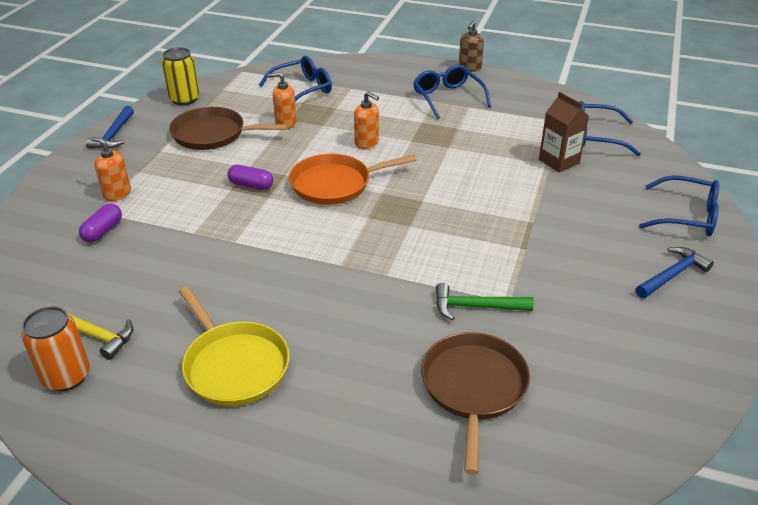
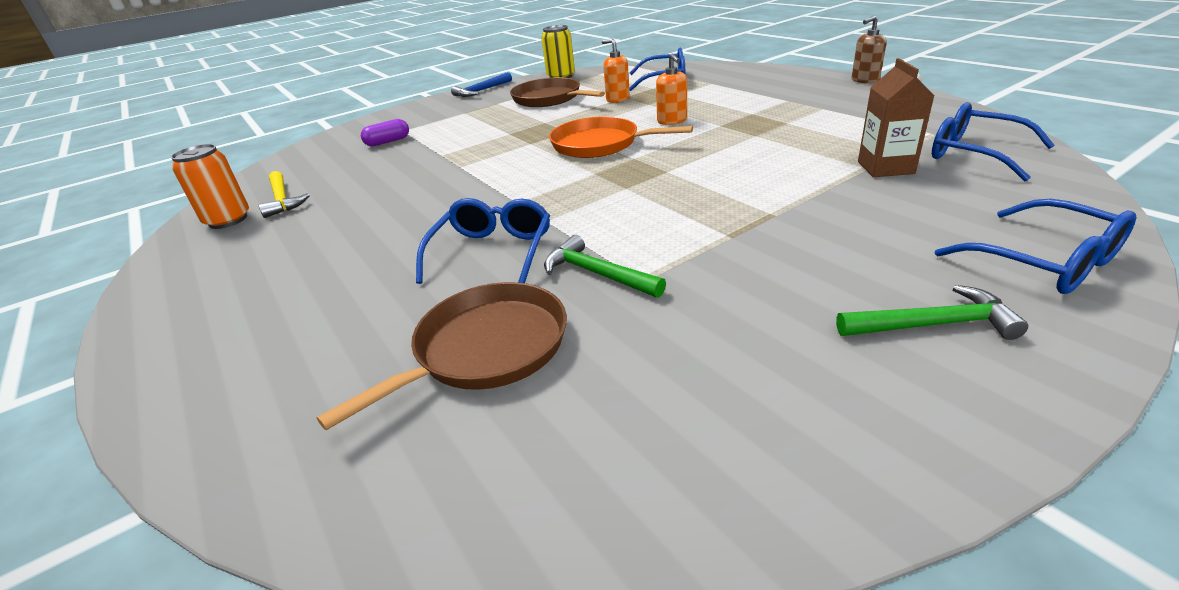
camera: 40 degrees right, 5 degrees down
orange soap dispenser [91,137,131,201] -> none
yellow pan [179,286,290,406] -> none
purple capsule [228,165,273,190] -> none
blue glasses [413,65,491,119] -> blue glasses moved to [416,198,550,284]
blue hammer [636,247,714,298] -> green hammer [836,285,1028,340]

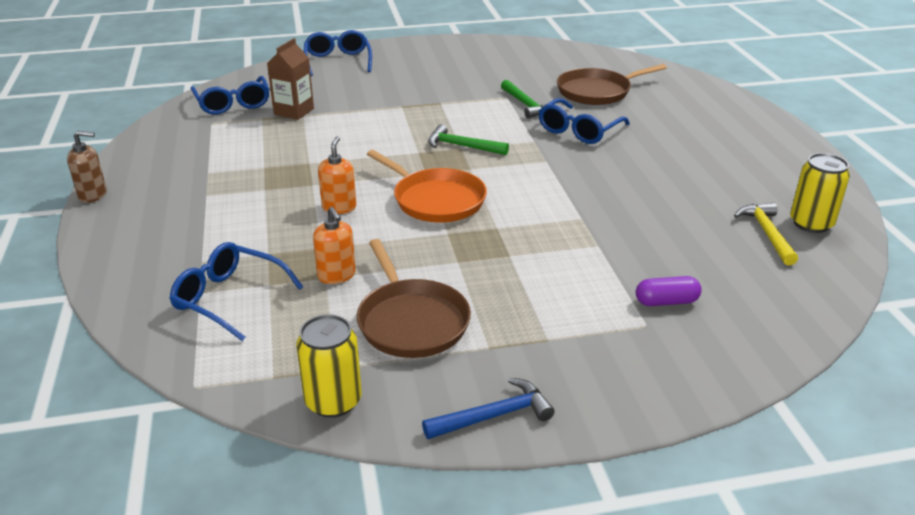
camera: 160 degrees left, 0 degrees up
orange can [171,144,249,229] -> yellow can [790,153,850,233]
green hammer [836,285,1028,340] -> green hammer moved to [428,124,509,155]

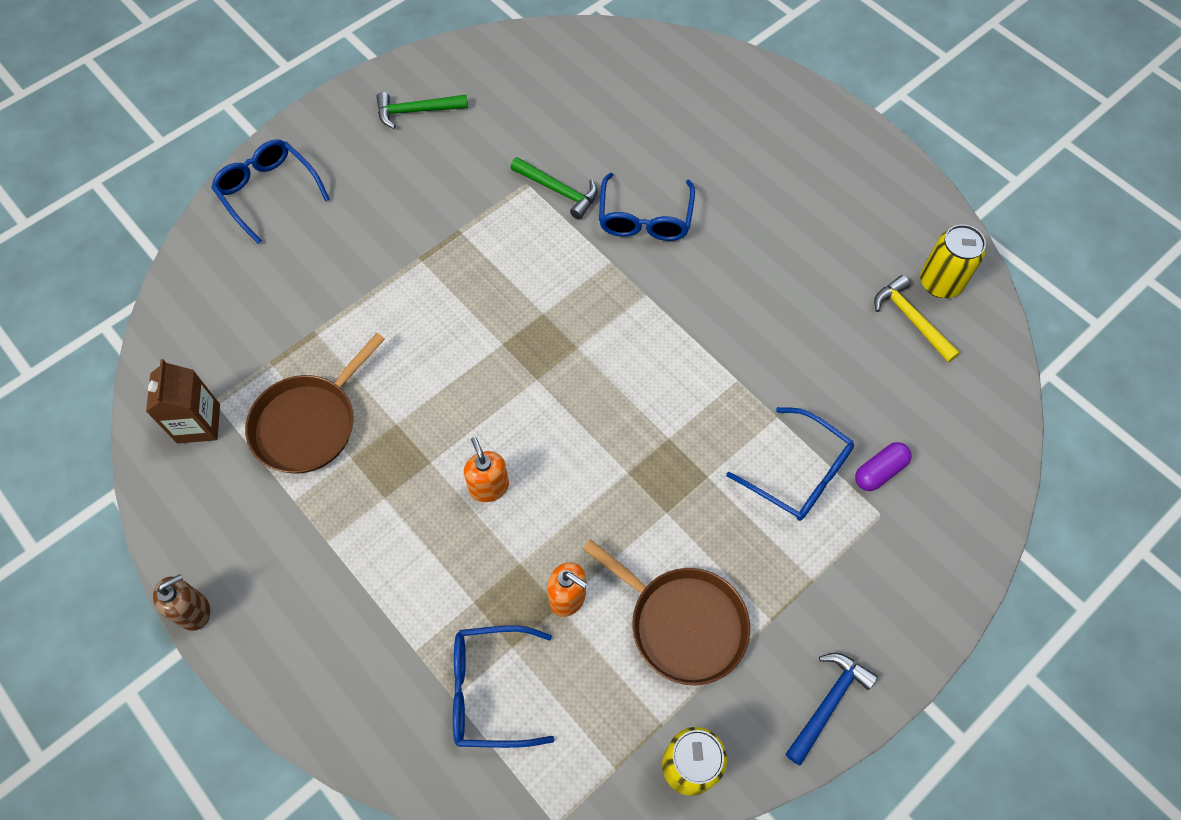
camera: 30 degrees left, 30 degrees up
blue glasses [190,76,270,115] -> blue glasses moved to [727,407,854,521]
brown carton [267,38,314,120] -> brown carton moved to [146,359,220,443]
orange pan [367,150,487,222] -> none
green hammer [428,124,509,155] -> green hammer moved to [376,92,468,129]
brown pan [557,64,667,105] -> brown pan moved to [245,333,385,474]

